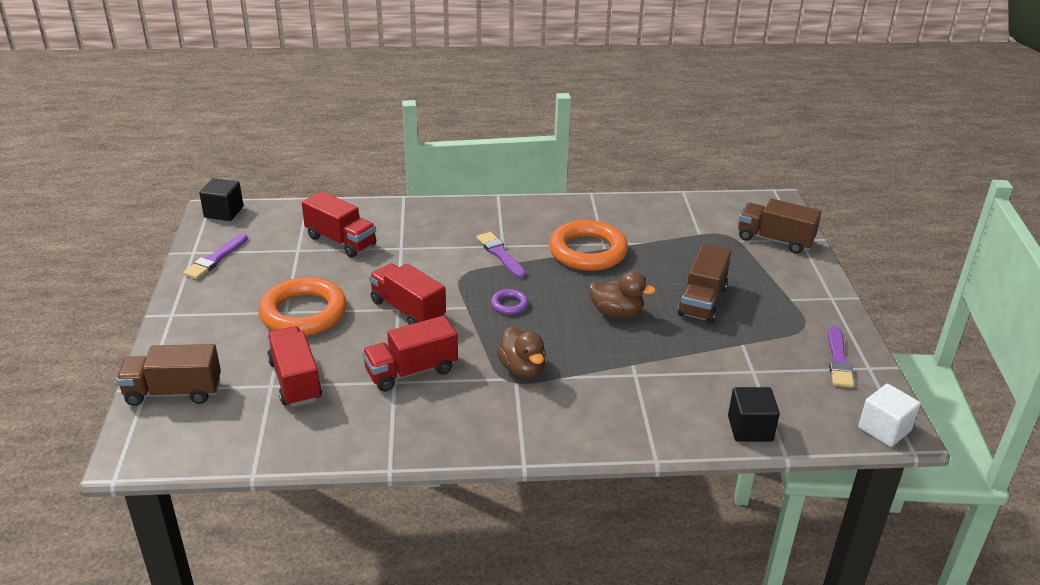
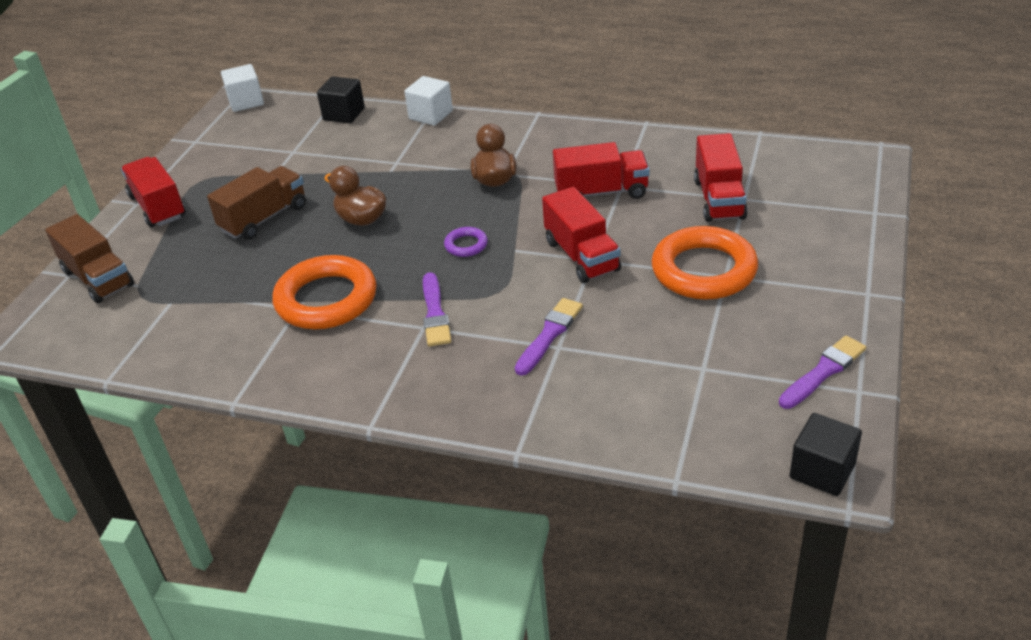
camera: 155 degrees left, 5 degrees up
brown truck [116,344,221,406] -> none
red truck [302,191,376,258] -> red truck moved to [121,157,186,227]
purple brush [828,326,854,388] -> purple brush moved to [515,298,583,376]
none -> white cube [404,76,453,126]

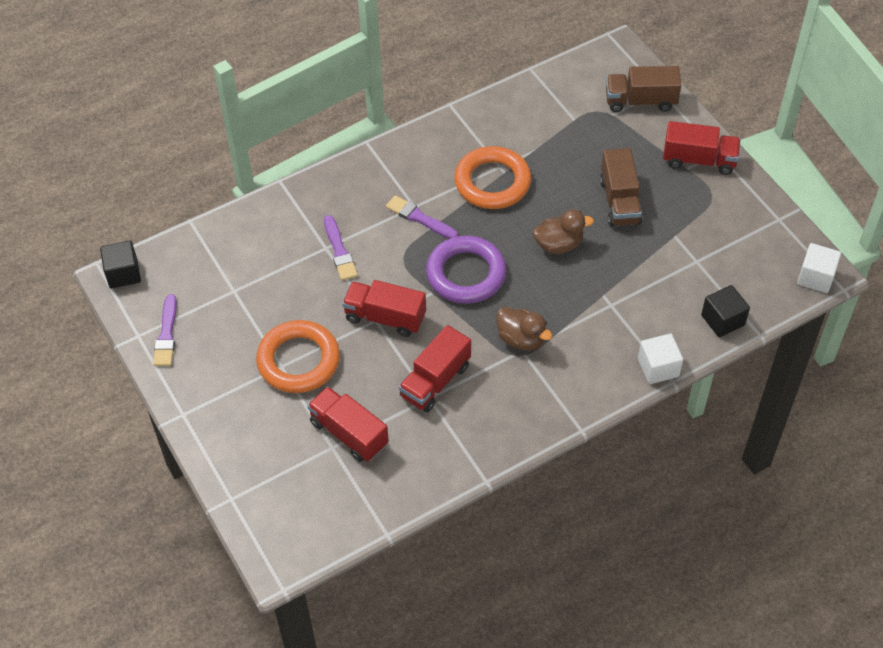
camera: 130 degrees right, 15 degrees up
purple ring [444,227,488,257] -> purple ring [426,236,506,304], size x2.26

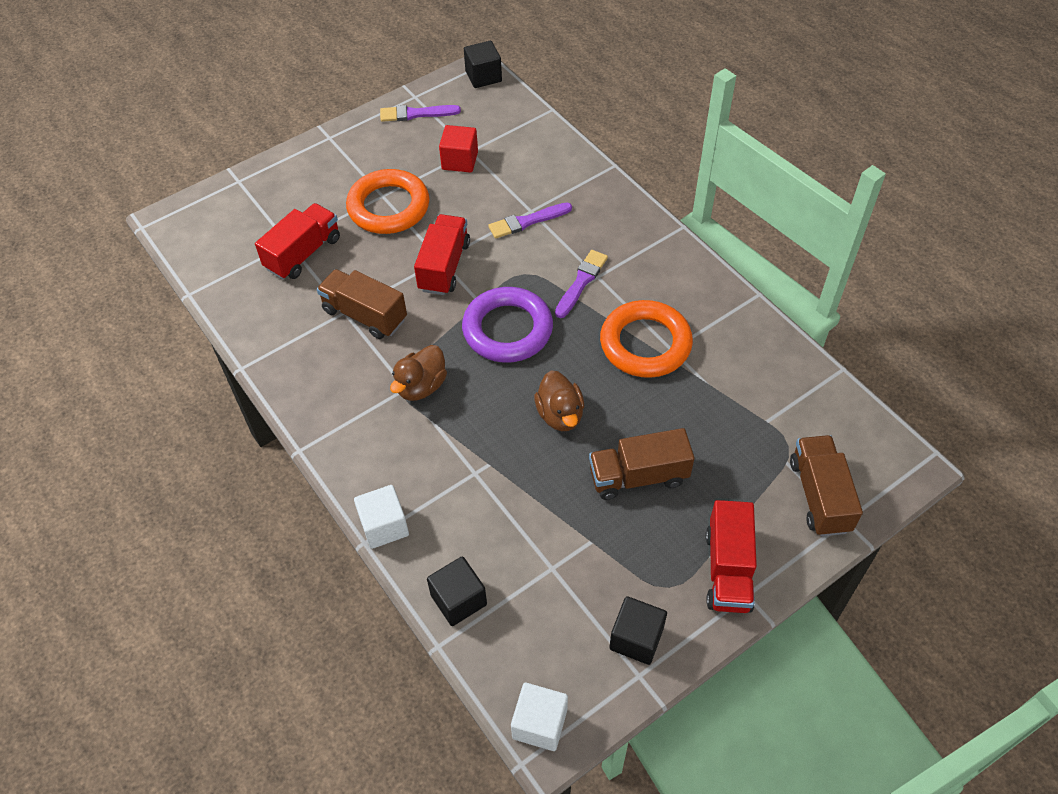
camera: 85 degrees right, 0 degrees up
red truck [399,325,471,412] -> brown truck [317,269,407,339]
none -> red cube [439,125,478,173]
none -> black cube [609,596,667,665]

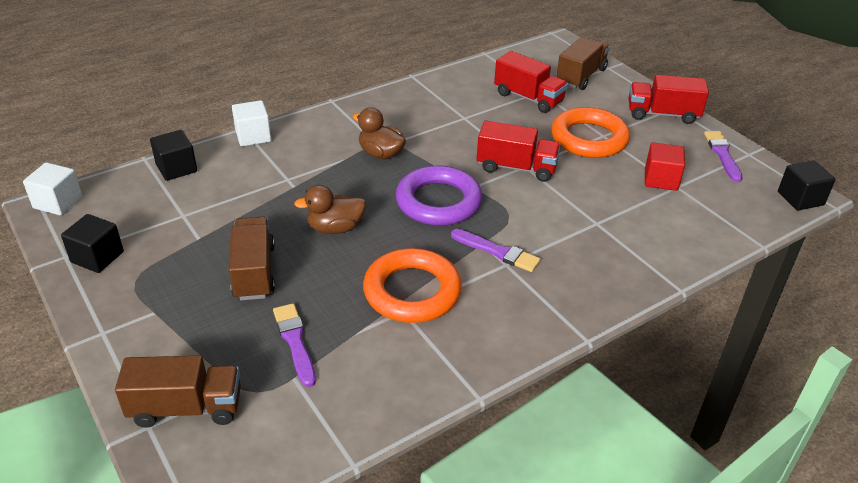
camera: 90 degrees right, 15 degrees down
brown truck [317,269,407,339] -> brown truck moved to [556,37,610,90]
purple brush [488,202,572,239] -> purple brush moved to [273,303,316,387]
red truck [706,500,757,613] -> red truck moved to [628,75,709,124]

